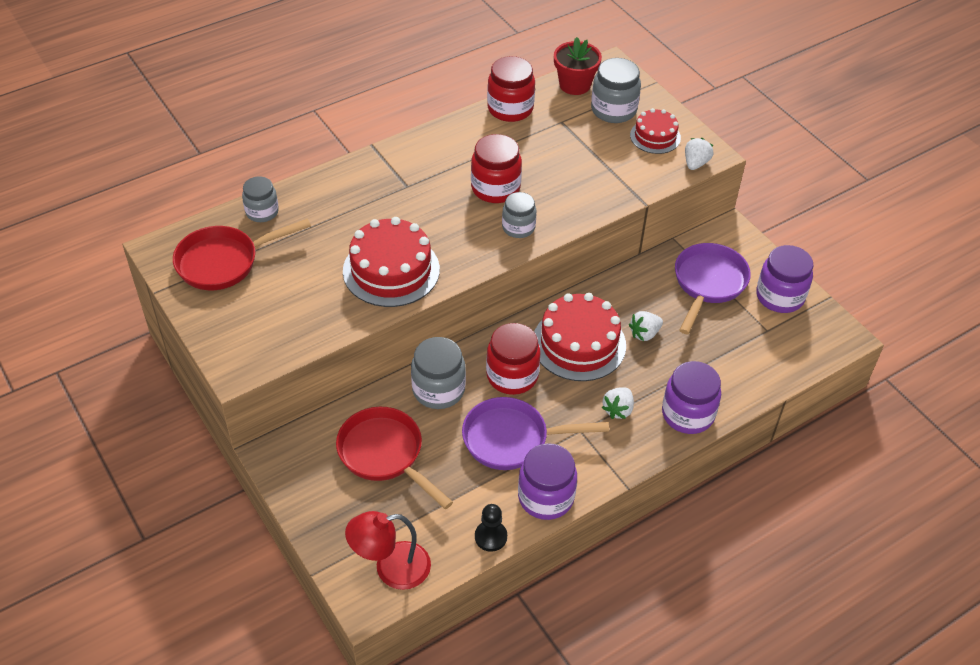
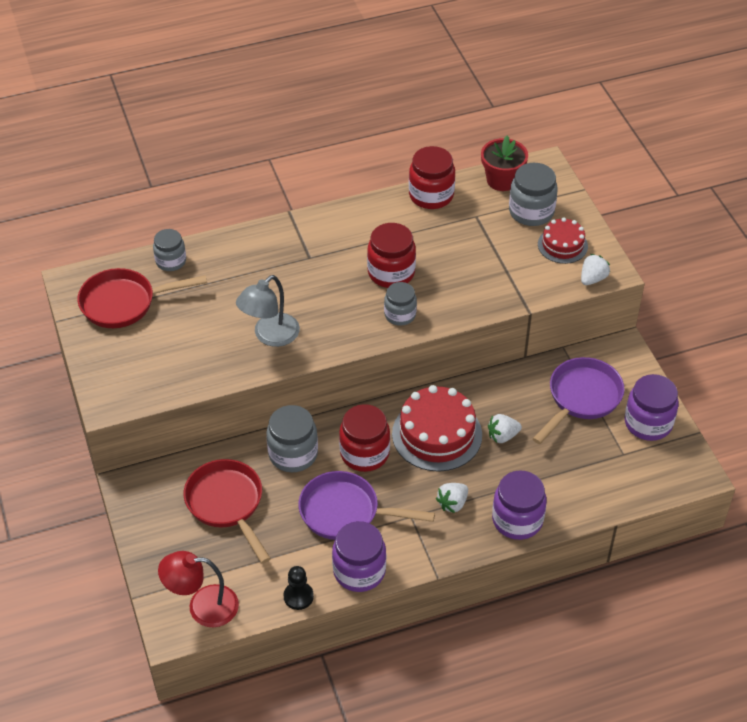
camera: 15 degrees right, 0 degrees up
red cake [343,217,440,307] -> grey lamp [236,275,300,347]

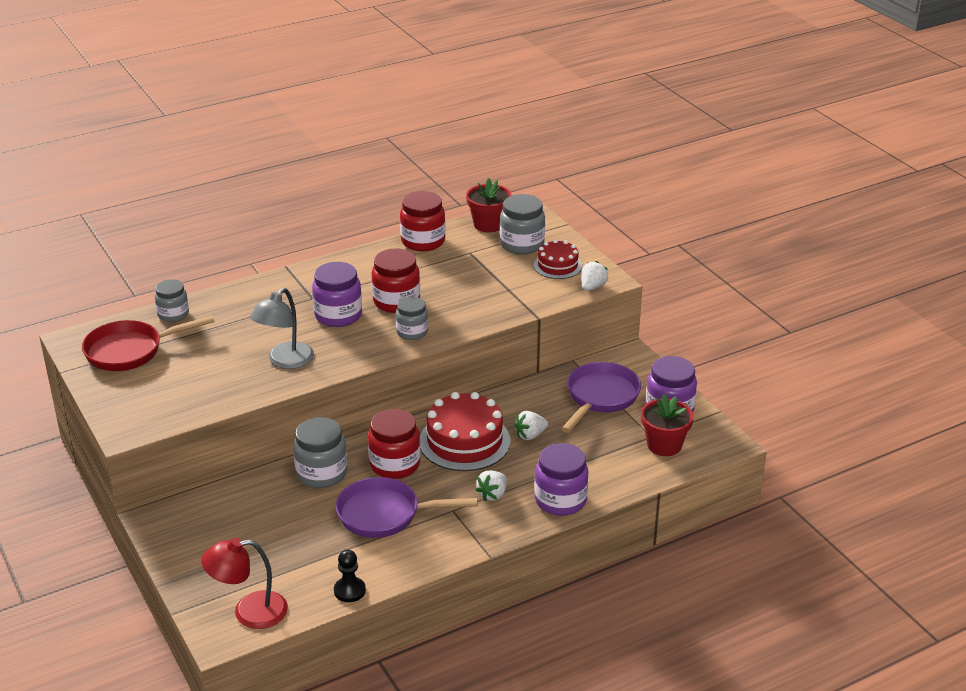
camera: 10 degrees left, 15 degrees down
red pan [184,459,271,564] -> none
purple jar [332,521,386,592] -> purple jar moved to [312,262,362,327]
none -> red flower pot [641,394,694,456]

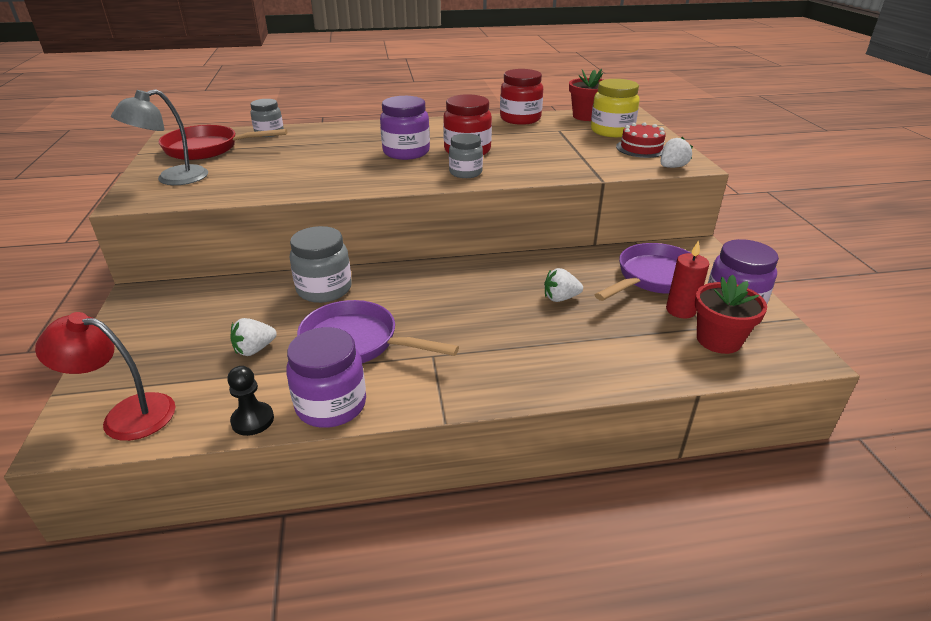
camera: 20 degrees right, 0 degrees up
grey lamp [250,288,314,369] -> grey lamp moved to [111,89,208,185]
red jar [368,409,421,479] -> none
red cake [420,392,511,471] -> none
white strawberry [475,470,507,501] -> white strawberry moved to [230,318,277,356]
grey jar [500,194,545,255] -> yellow jar [591,79,639,137]
purple jar [534,443,589,516] -> purple jar moved to [286,327,366,428]
none -> red candle [666,240,709,319]

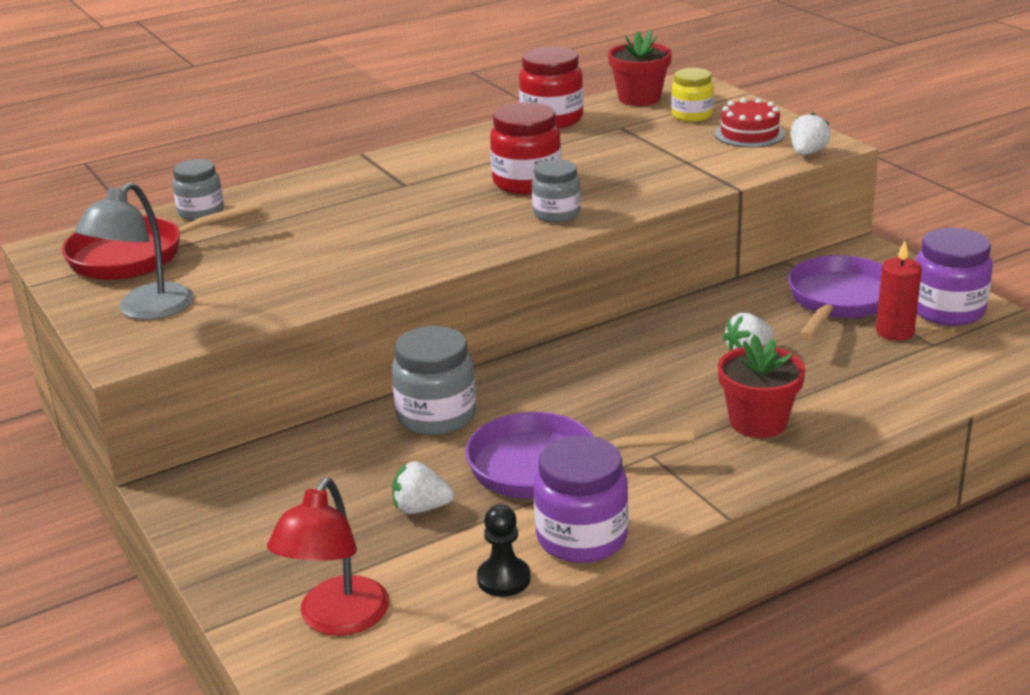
camera: 20 degrees left, 5 degrees down
red lamp [35,312,176,441] -> red lamp turned 60 degrees counterclockwise [267,478,389,636]
white strawberry [230,318,277,356] -> white strawberry turned 60 degrees clockwise [392,461,454,514]
purple jar [380,96,430,160] -> none
yellow jar [591,79,639,137] -> yellow jar [671,68,714,122], size x0.66
red flower pot [695,274,767,354] -> red flower pot moved to [718,335,806,438]

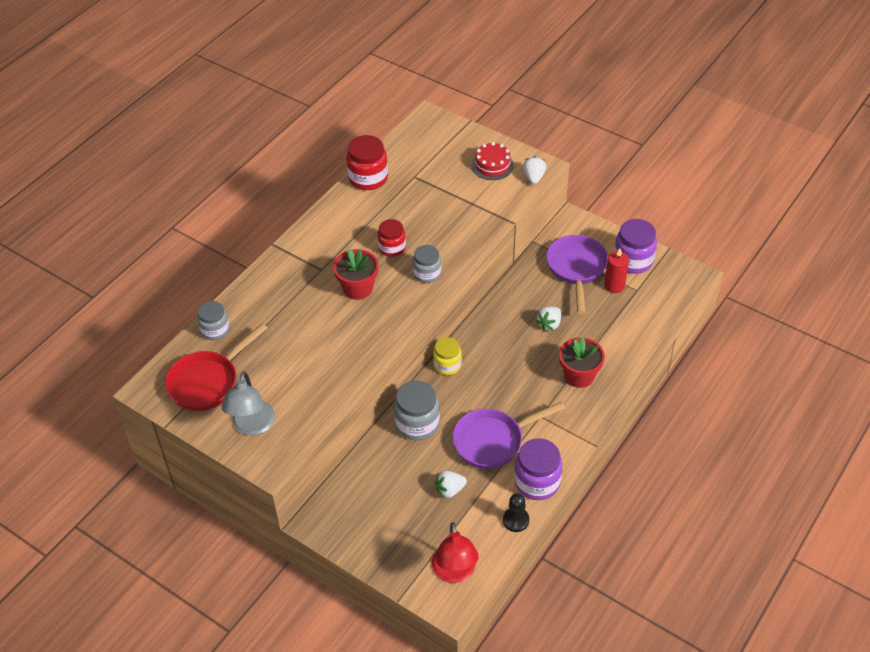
camera: 25 degrees left, 20 degrees up
red jar [490,102,561,194] -> red jar [378,219,406,257], size x0.66
red flower pot [608,30,672,106] -> red flower pot moved to [333,249,378,300]
yellow jar [671,68,714,122] -> yellow jar moved to [433,337,462,375]

